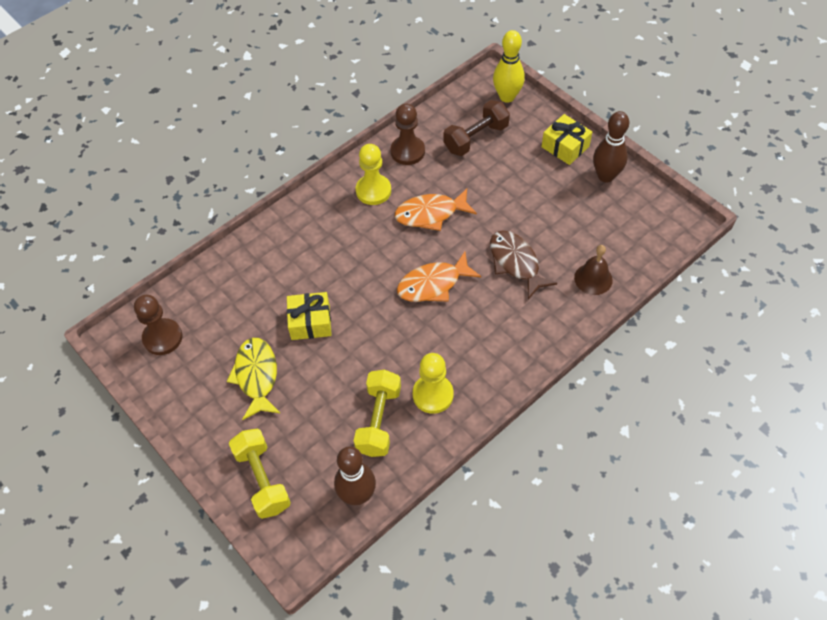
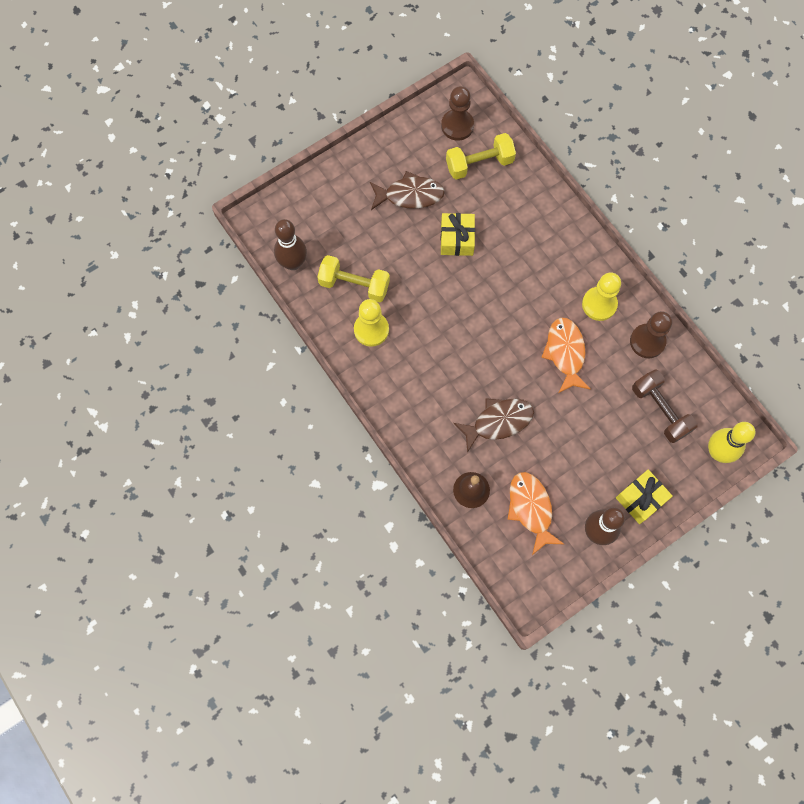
camera: 95 degrees right, 15 degrees up
yellow fish [227,338,280,420] -> brown fish [370,171,445,210]
yellow dumbbell [229,429,291,519] -> yellow dumbbell moved to [446,133,516,180]
orange fish [397,252,481,302] -> orange fish moved to [508,472,564,555]

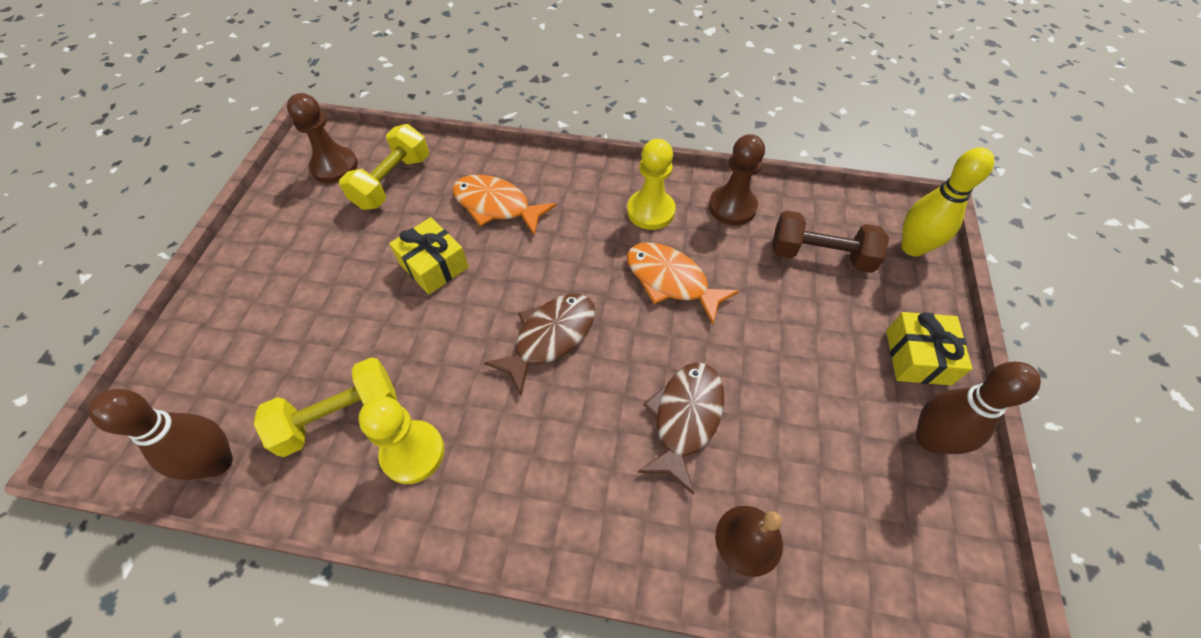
camera: 45 degrees left, 15 degrees down
brown fish [370,171,445,210] -> brown fish moved to [484,294,595,395]
orange fish [508,472,564,555] -> orange fish moved to [452,175,557,236]

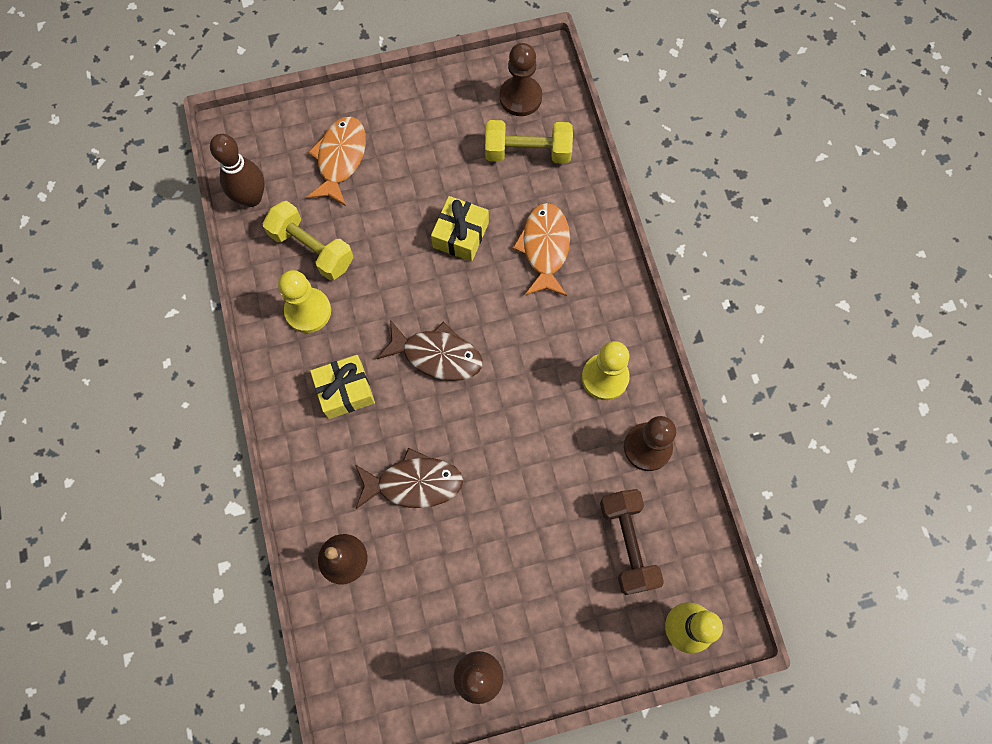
camera: 65 degrees right, 15 degrees up
orange fish [627,242,739,325] -> orange fish moved to [307,117,366,206]
yellow gift [886,312,972,385] -> yellow gift moved to [310,355,375,419]

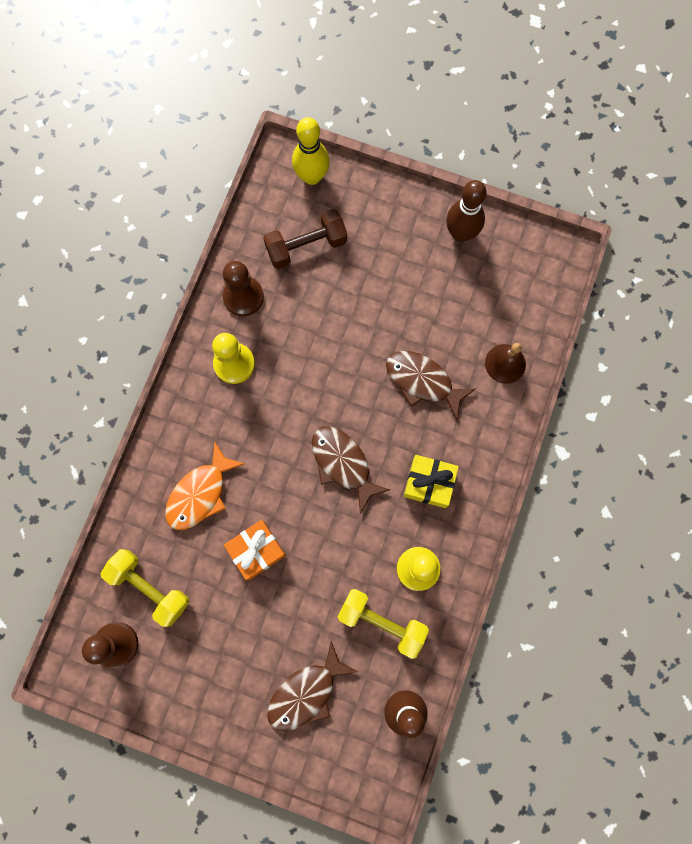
camera: 145 degrees left, 5 degrees up
yellow dumbbell [263,201,354,281] -> yellow dumbbell turned 45 degrees counterclockwise [338,589,429,659]
orange fish [307,117,366,206] -> brown fish [268,641,358,731]
yellow gift [431,196,489,262] -> orange gift [224,520,286,580]
brown dumbbell [600,489,664,595] -> brown dumbbell turned 45 degrees clockwise [263,209,347,269]

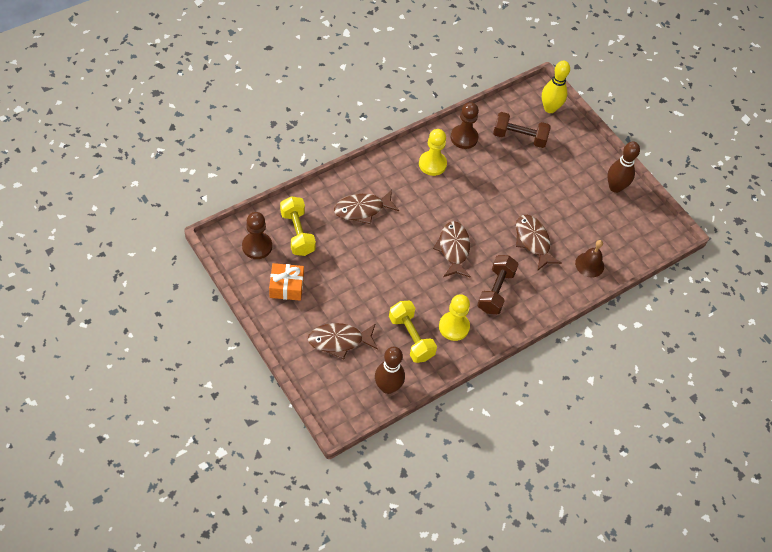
camera: 30 degrees right, 20 degrees down
orange fish [165,441,245,530] -> brown fish [334,190,399,224]
orange gift [224,520,286,580] -> orange gift moved to [269,263,304,301]
yellow gift [404,455,459,508] -> brown dumbbell [477,255,519,314]

